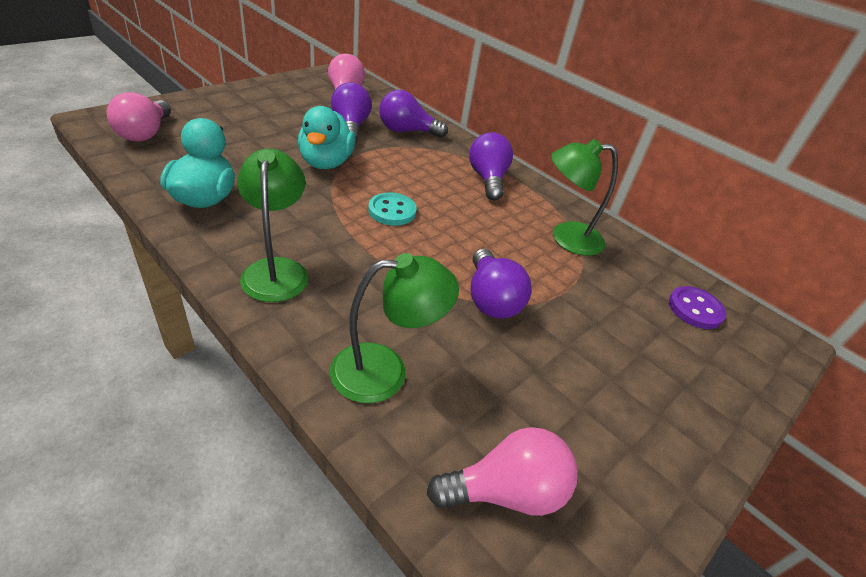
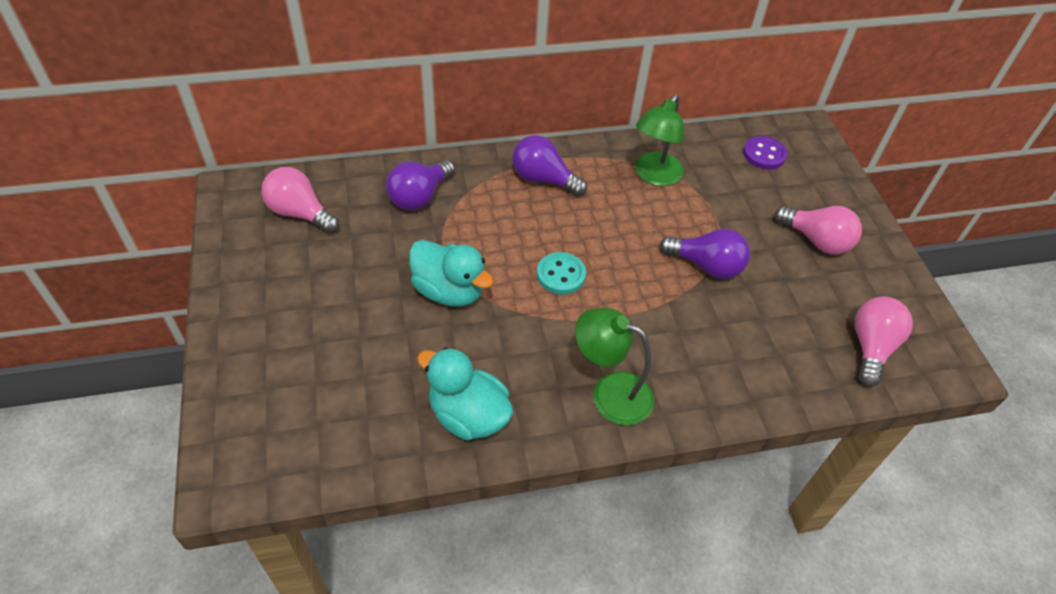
camera: 55 degrees left, 10 degrees up
pink light bulb [107,92,171,142] -> pink light bulb moved to [774,206,862,255]
green lamp [330,253,459,403] -> none
purple light bulb [331,82,372,143] -> none

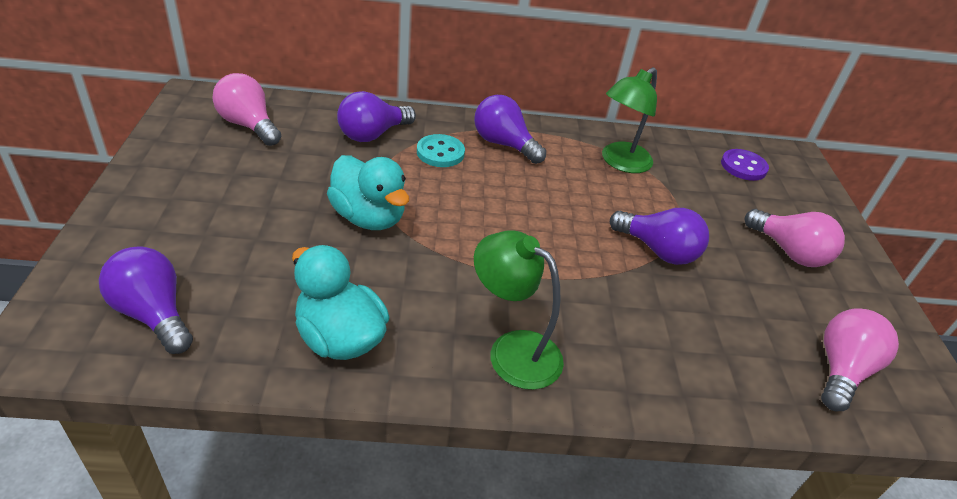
camera: 10 degrees right, 10 degrees down
turquoise button [537,252,586,294] -> turquoise button moved to [417,134,465,167]
none -> purple light bulb [99,246,193,354]

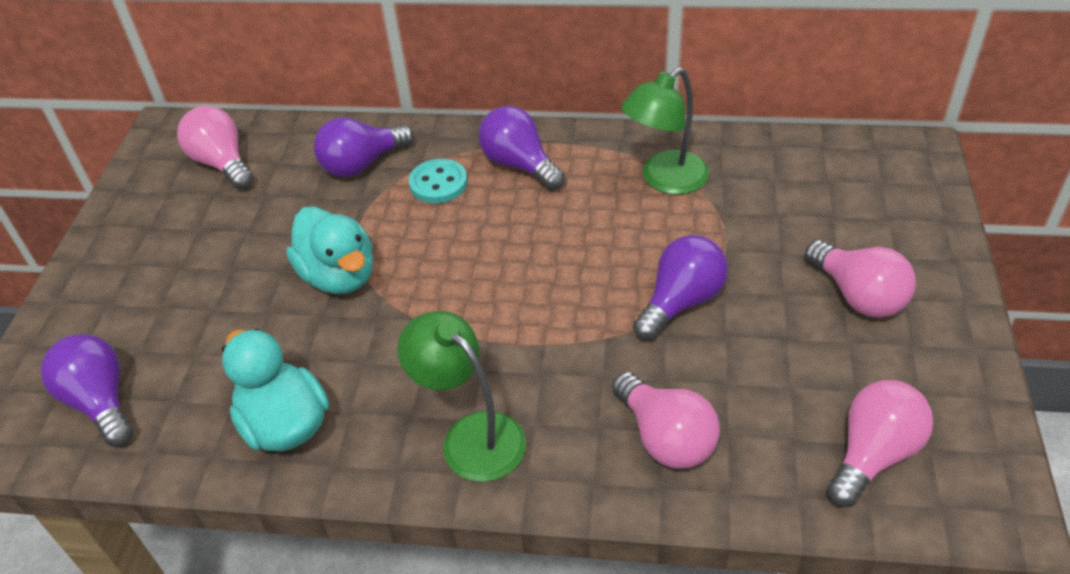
camera: 15 degrees right, 5 degrees up
purple light bulb [610,208,709,265] -> purple light bulb turned 90 degrees counterclockwise [633,235,728,341]
purple button [721,149,769,181] -> none
none -> pink light bulb [612,372,720,469]

